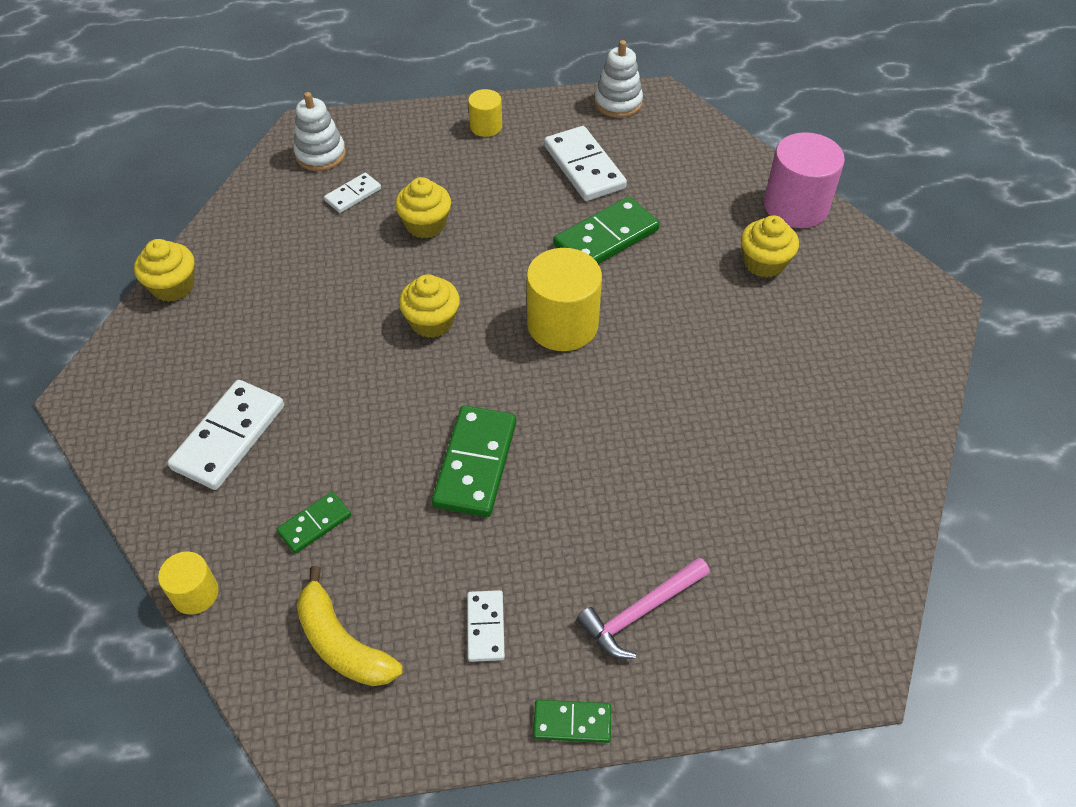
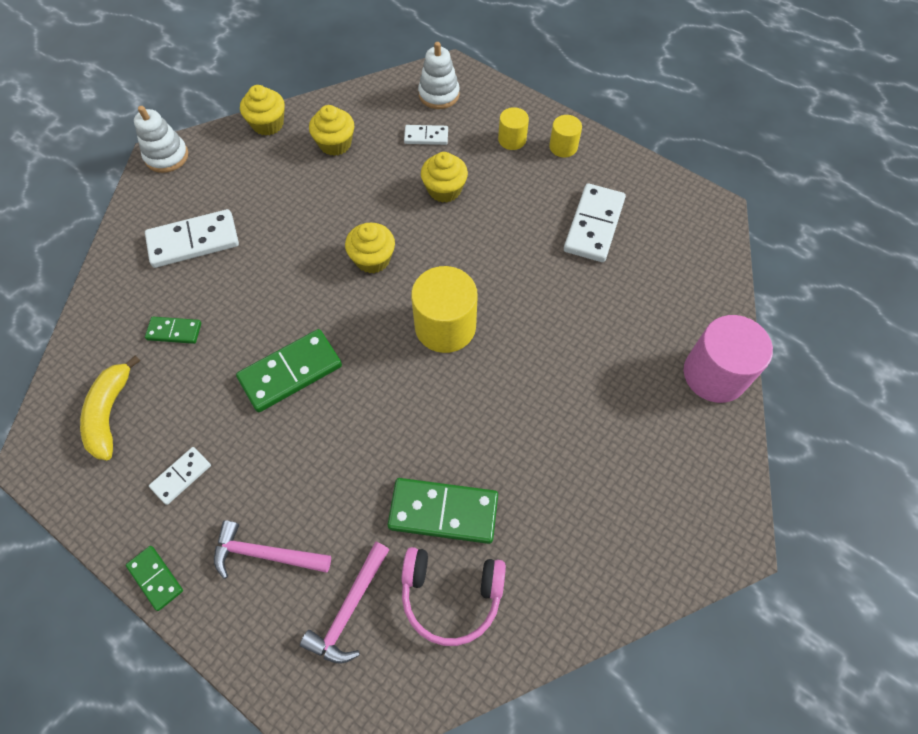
camera: 45 degrees right, 10 degrees up
yellow cylinder [158,551,219,615] -> yellow cylinder moved to [498,107,529,150]
green domino [553,196,660,264] -> green domino moved to [387,478,498,544]
white stacking toy [594,40,643,118] -> white stacking toy moved to [134,106,188,173]
yellow cupcake [741,215,799,278] -> yellow cupcake moved to [309,105,354,156]
none -> pink hammer [300,542,390,664]
none -> pink headphones [402,547,506,646]

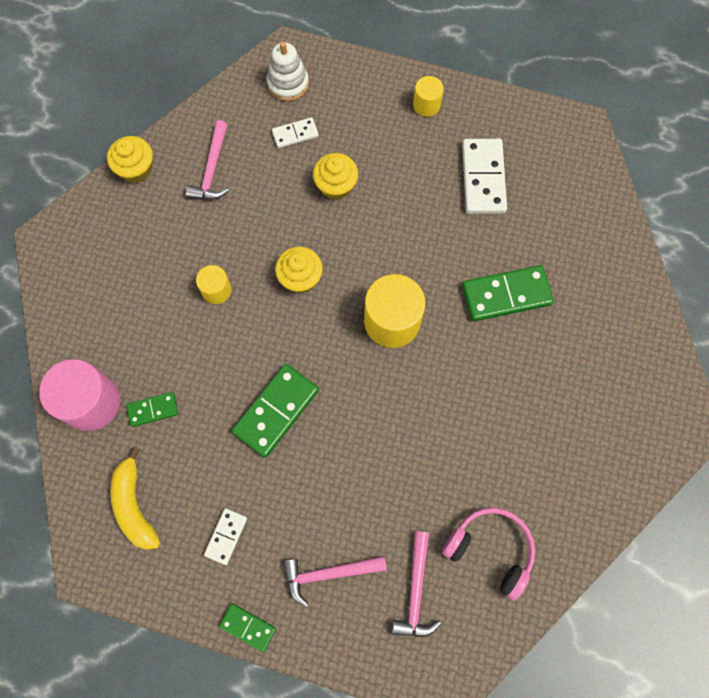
camera: 20 degrees left, 10 degrees up
white stacking toy [134,106,188,173] -> none
white domino [145,209,239,268] -> none
yellow cupcake [309,105,354,156] -> pink hammer [186,120,229,200]
green domino [387,478,498,544] -> green domino moved to [462,265,554,321]
pink headphones [402,547,506,646] -> pink headphones turned 135 degrees counterclockwise [442,508,535,601]
yellow cylinder [498,107,529,150] -> yellow cylinder moved to [196,265,232,304]
pink cylinder [684,315,773,403] -> pink cylinder moved to [39,359,120,431]

